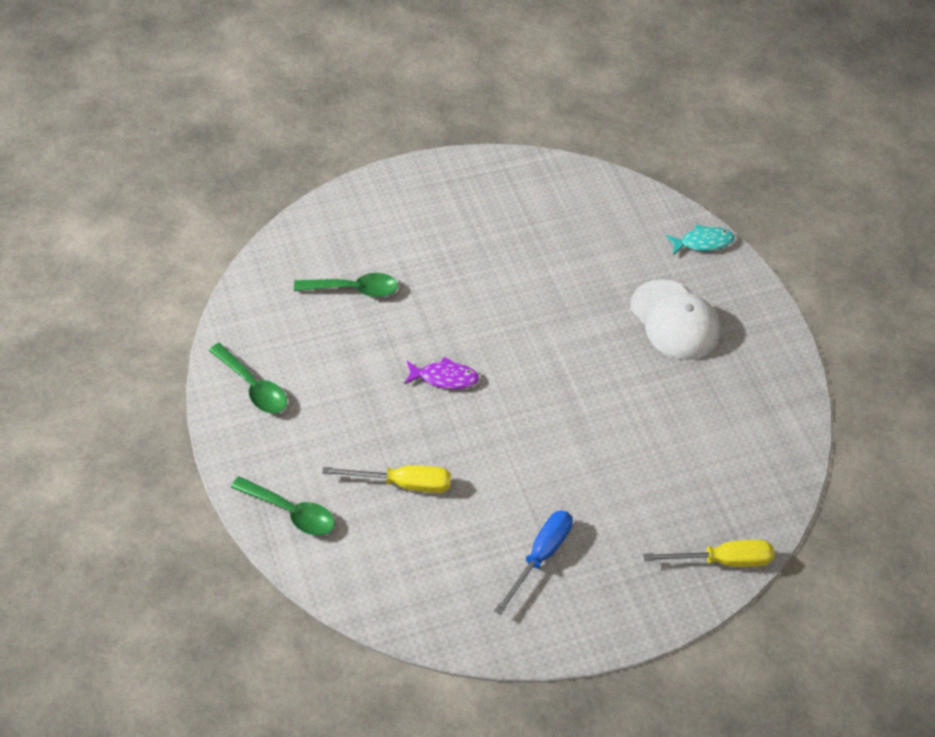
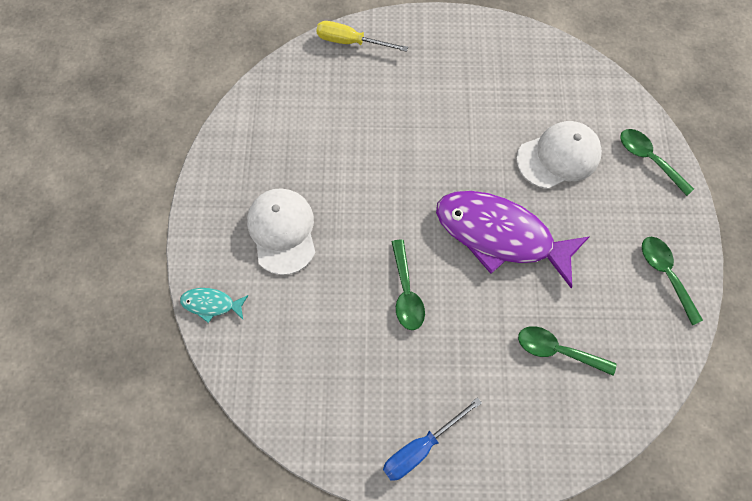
camera: 155 degrees left, 15 degrees up
yellow screwdriver [322,465,451,493] -> white cap [516,121,602,189]
purple fish [404,357,479,389] -> purple fish [436,191,590,288], size x2.36
blue screwdriver [494,510,573,615] -> blue screwdriver moved to [383,397,482,481]
none -> green spoon [392,239,425,330]

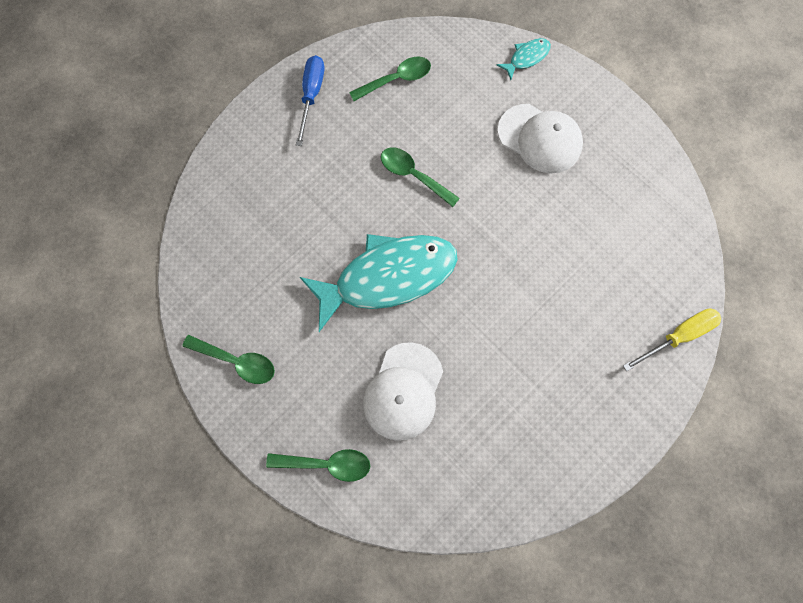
camera: 135 degrees right, 5 degrees up
purple fish [436,191,590,288] -> turquoise fish [300,234,458,332]
green spoon [518,326,616,376] -> green spoon moved to [349,57,431,101]

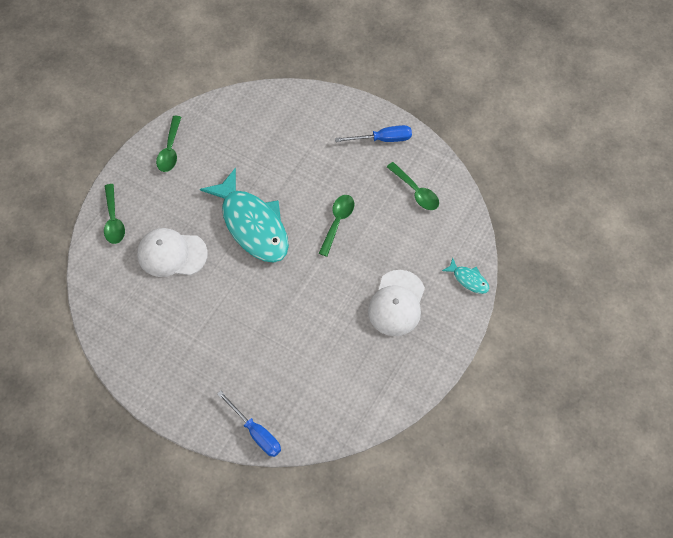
camera: 75 degrees right, 10 degrees down
yellow screwdriver [623,309,721,371] -> blue screwdriver [217,391,281,457]

